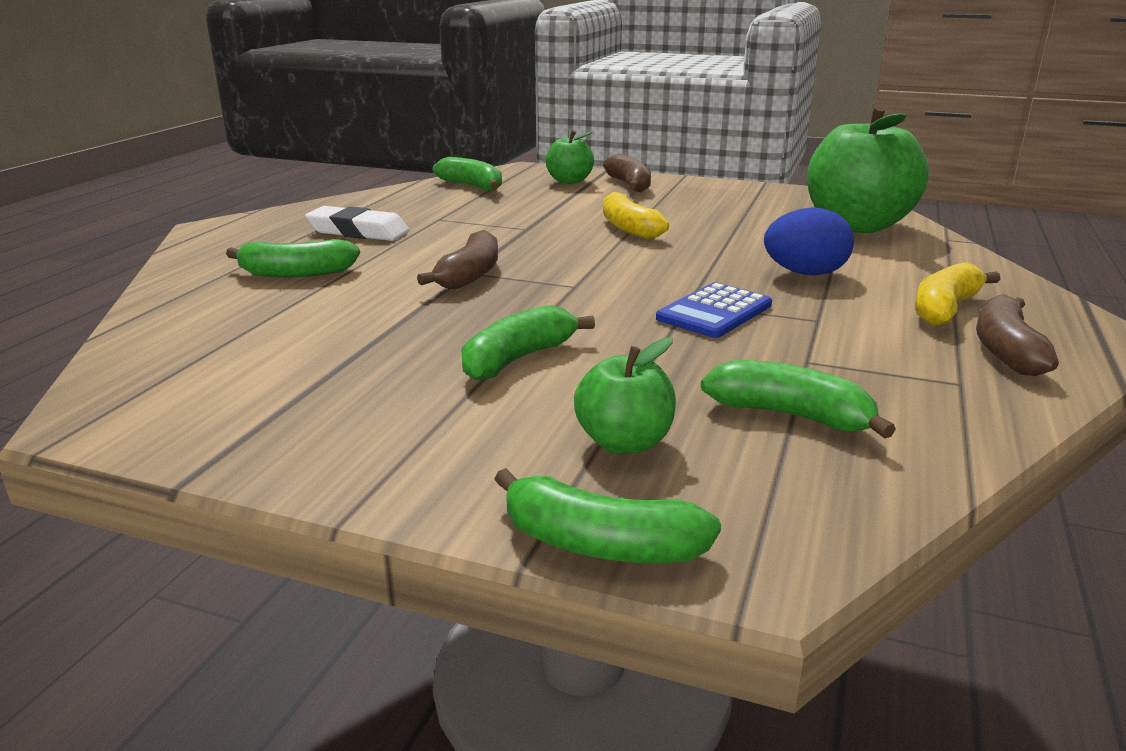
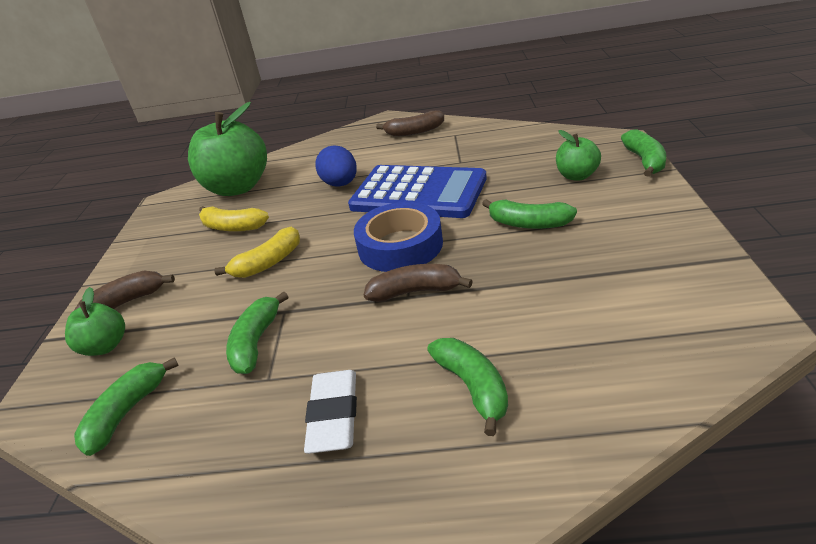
camera: 105 degrees left, 10 degrees up
blue calculator [656,282,772,338] -> blue calculator [348,165,487,218], size x1.97
green banana [701,360,896,438] -> green banana moved to [226,291,288,374]
yellow banana [915,262,1000,326] -> yellow banana moved to [199,206,269,232]
none -> blue tape [354,202,443,272]

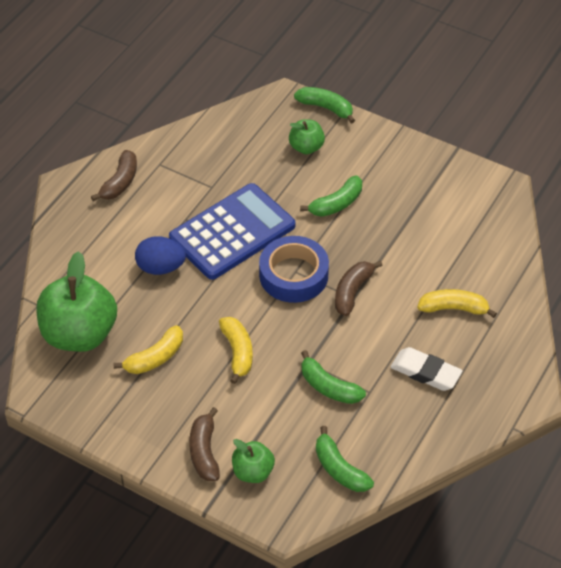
camera: 65 degrees left, 15 degrees up
green banana [427,338,508,436] -> yellow banana [417,289,497,318]

